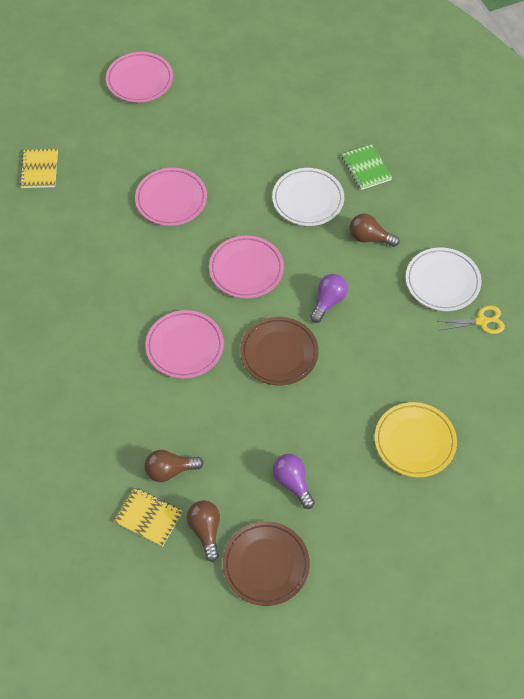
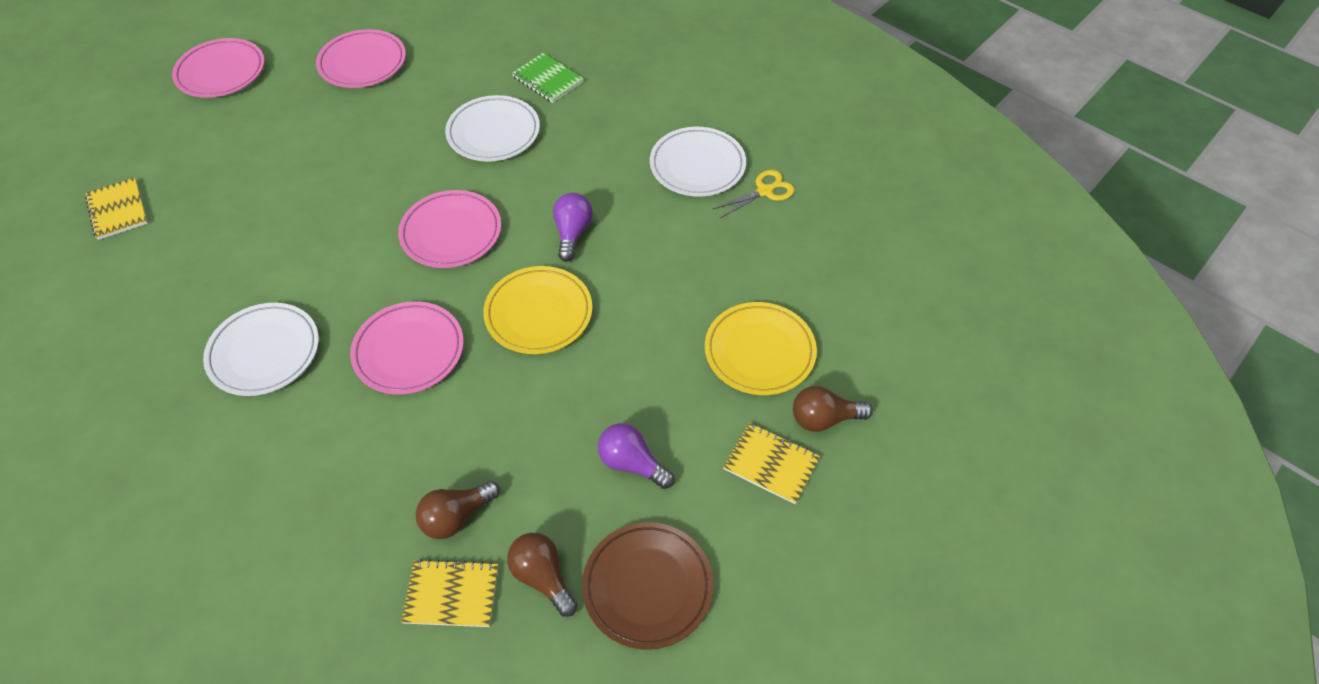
camera: 25 degrees left, 5 degrees down
pink plate [135,168,207,226] -> pink plate moved to [316,29,406,88]
brown plate [240,317,319,385] -> yellow plate [483,266,592,354]
brown light bulb [350,213,399,247] -> brown light bulb moved to [793,386,873,432]
none -> white plate [203,303,319,396]
none -> yellow notebook [723,423,820,504]

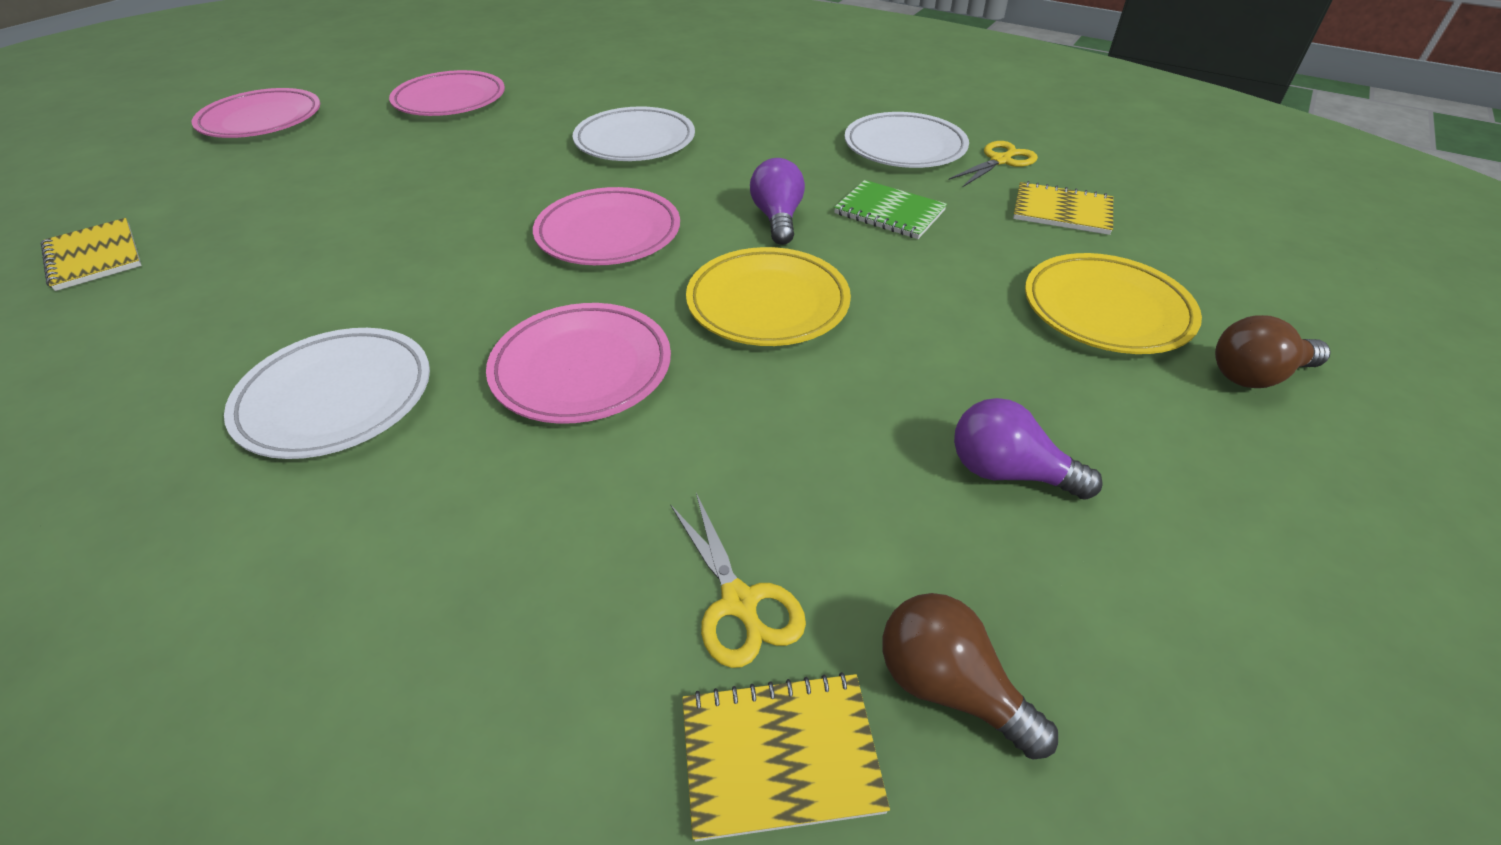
camera: 10 degrees left, 10 degrees down
brown light bulb [416,481,500,539] -> yellow scissors [670,493,806,668]
green notebook [512,53,584,103] -> green notebook moved to [834,180,947,239]
brown plate [582,522,713,650] -> none
yellow notebook [723,423,820,504] -> yellow notebook moved to [1013,181,1113,235]

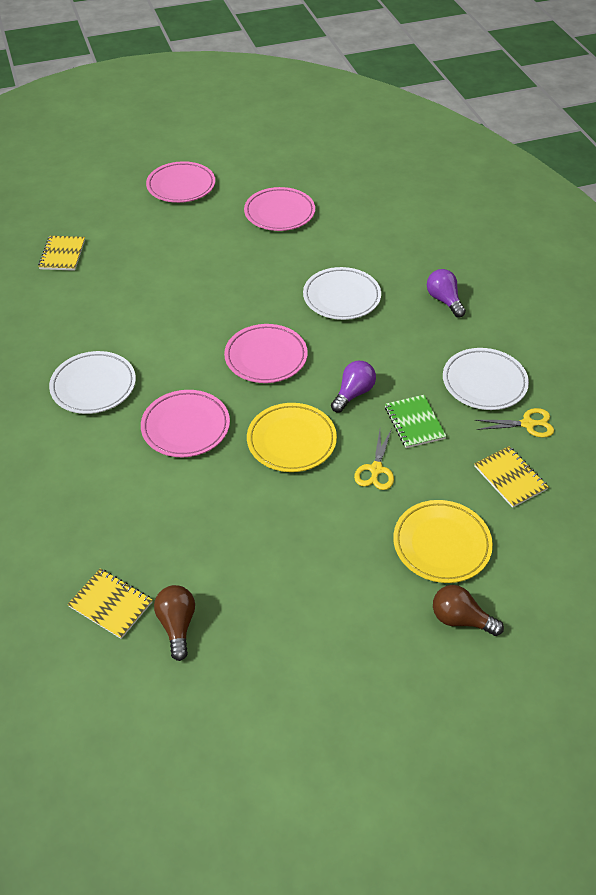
camera: 40 degrees right, 5 degrees up
yellow scissors [670,493,806,668] -> yellow scissors moved to [354,430,394,490]
purple light bulb [954,398,1103,500] -> purple light bulb moved to [427,269,466,317]

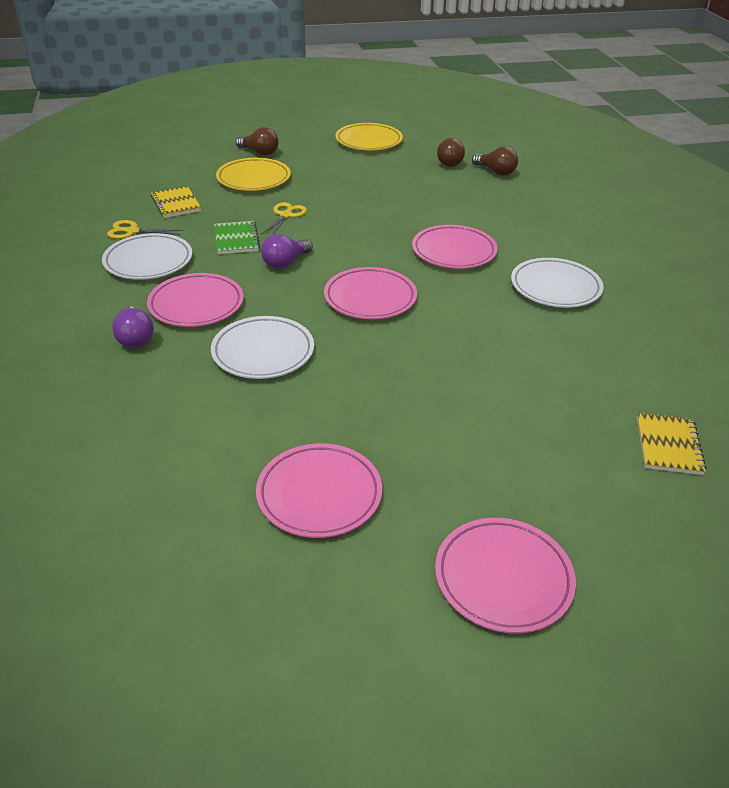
camera: 175 degrees left, 10 degrees down
yellow notebook [67,569,152,639] -> brown light bulb [472,146,518,176]
yellow plate [247,403,337,472] -> yellow plate moved to [335,123,403,150]
none -> pink plate [147,273,244,327]

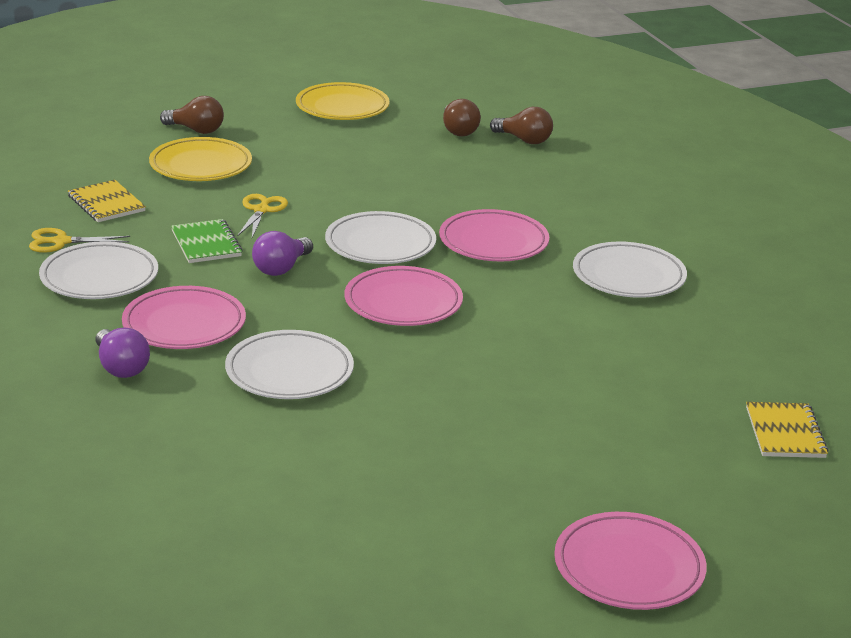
camera: 10 degrees left, 10 degrees down
pink plate [256,443,382,538] -> none
none -> white plate [325,211,436,264]

